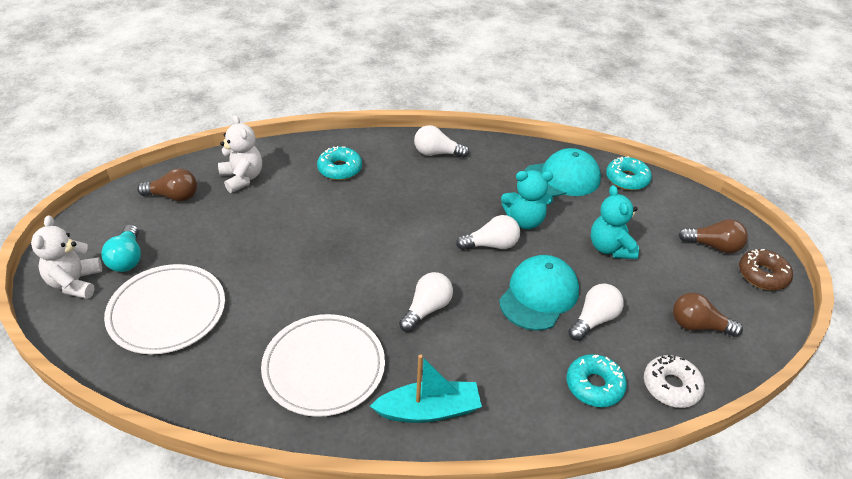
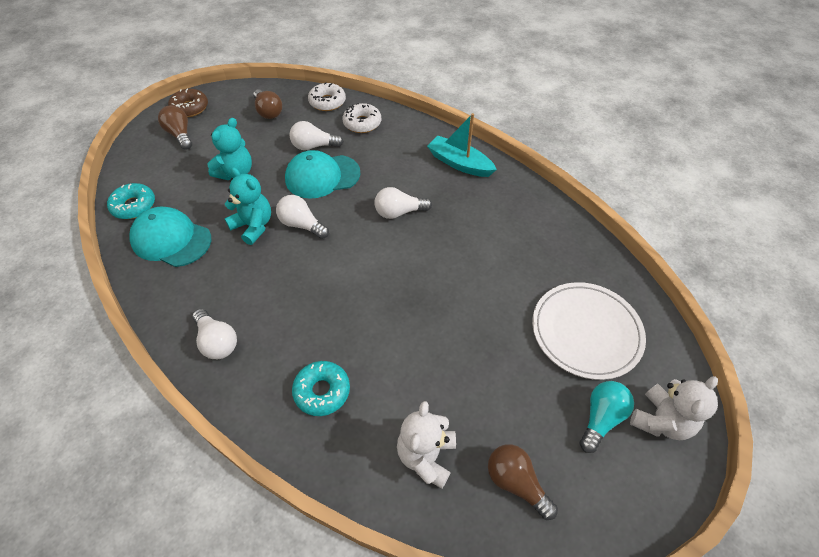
camera: 135 degrees left, 10 degrees up
white plate [261,314,385,417] -> none
turquoise donut [566,354,627,407] -> white donut [342,103,381,133]

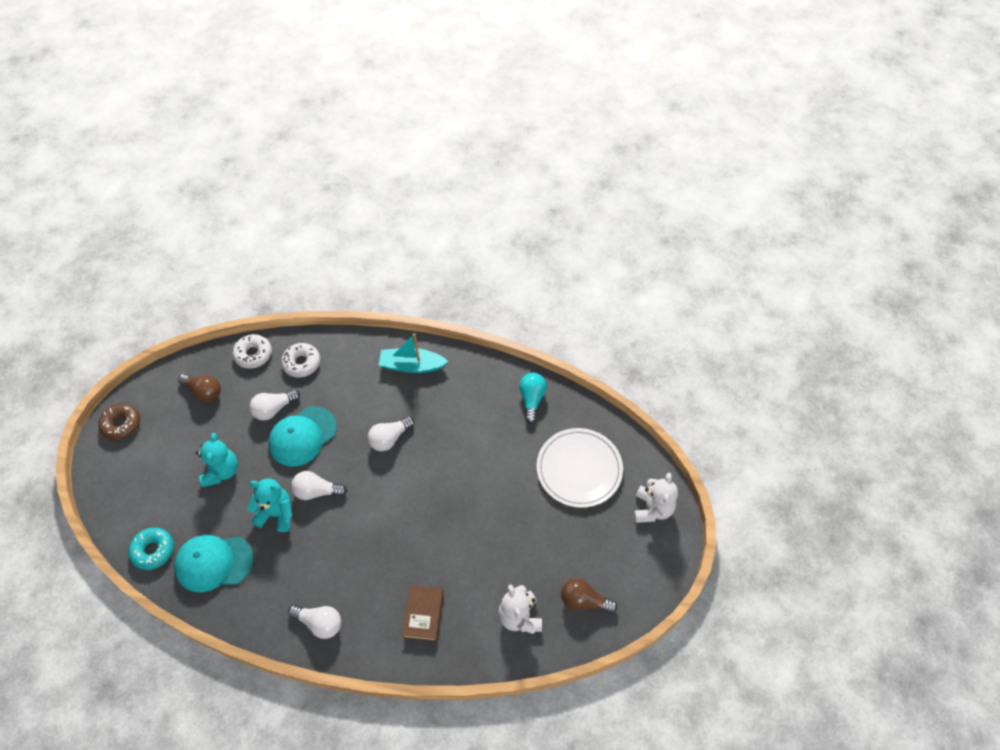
camera: 30 degrees left, 5 degrees up
brown light bulb [158,105,192,150] -> none
turquoise donut [292,361,350,416] -> brown book [402,585,444,642]
turquoise light bulb [580,381,634,453] -> turquoise light bulb moved to [519,373,547,424]

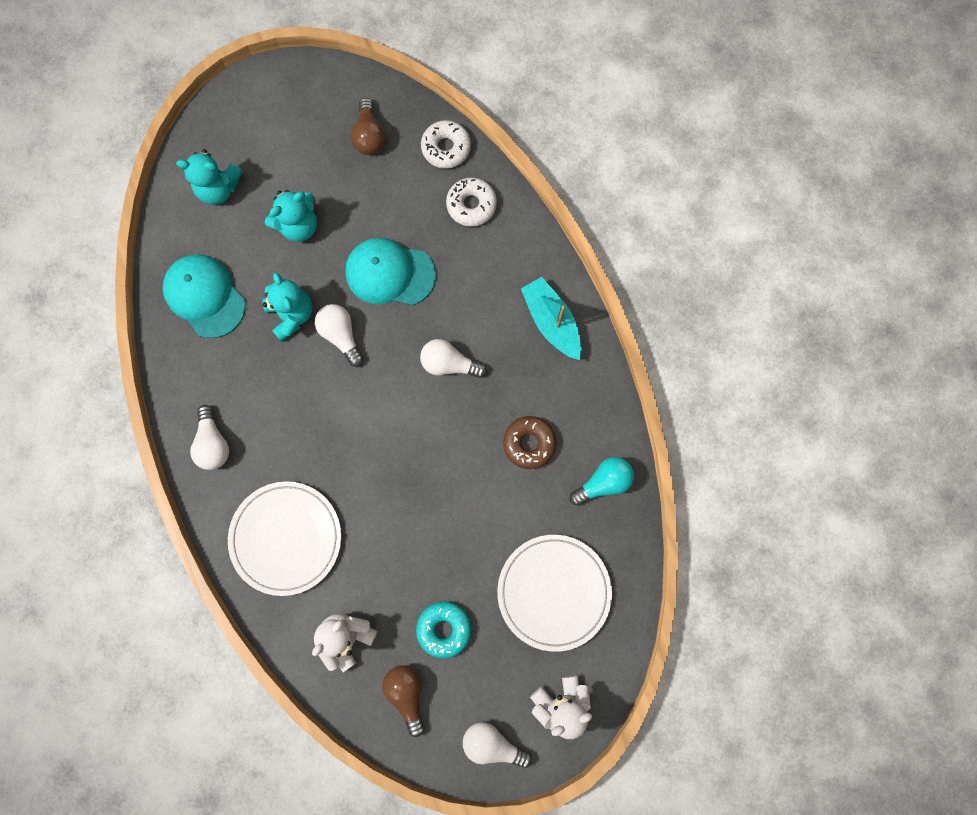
camera: 55 degrees right, 20 degrees up
brown donut [98,403,140,441] -> brown donut moved to [503,416,556,469]
turquoise donut [128,527,174,570] -> turquoise donut moved to [416,601,472,659]
white light bulb [250,389,300,421] -> white light bulb moved to [463,722,532,768]
brown book [402,585,444,642] -> white plate [228,481,341,596]
none -> turquoise teddy bear [176,149,243,205]

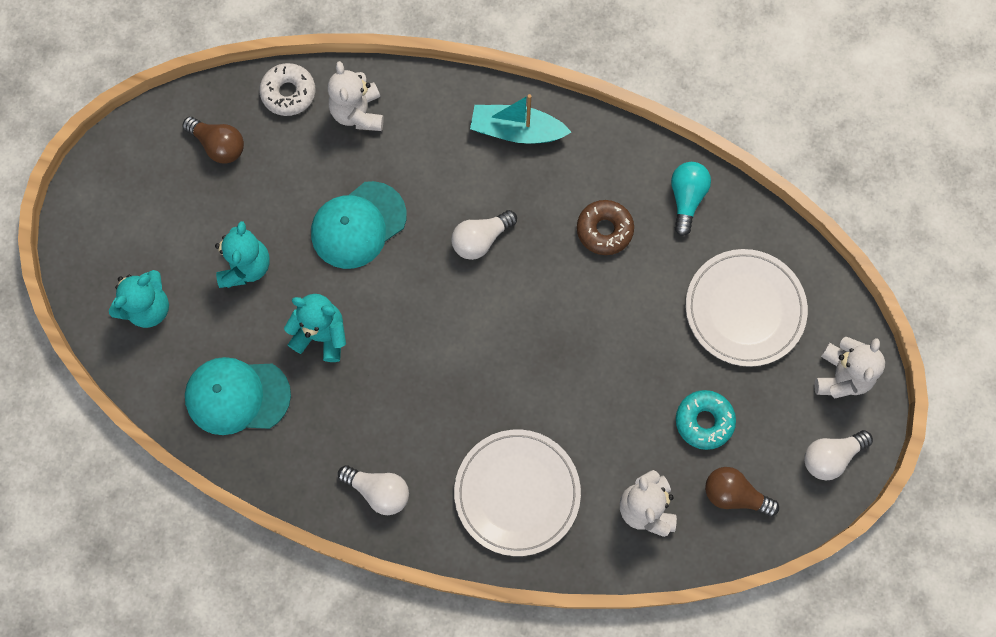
camera: 50 degrees left, 5 degrees down
white light bulb [315,304,363,367] -> none
white donut [446,177,497,227] -> white teddy bear [328,61,384,131]

